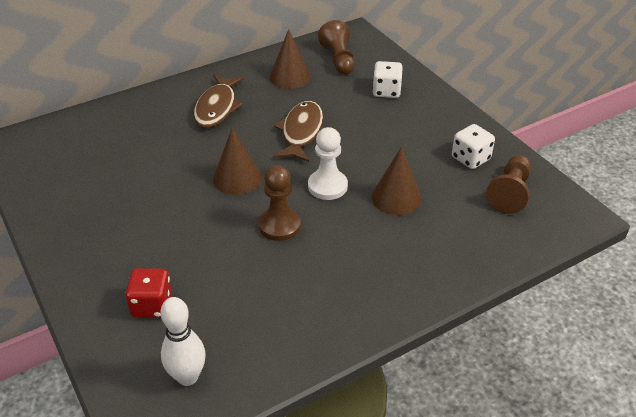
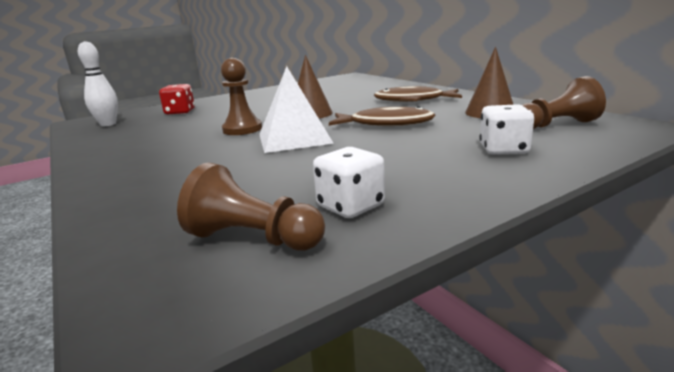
camera: 90 degrees right, 20 degrees down
white pawn [308,127,348,200] -> white pyramid [259,66,334,153]
brown cone [372,147,422,215] -> none

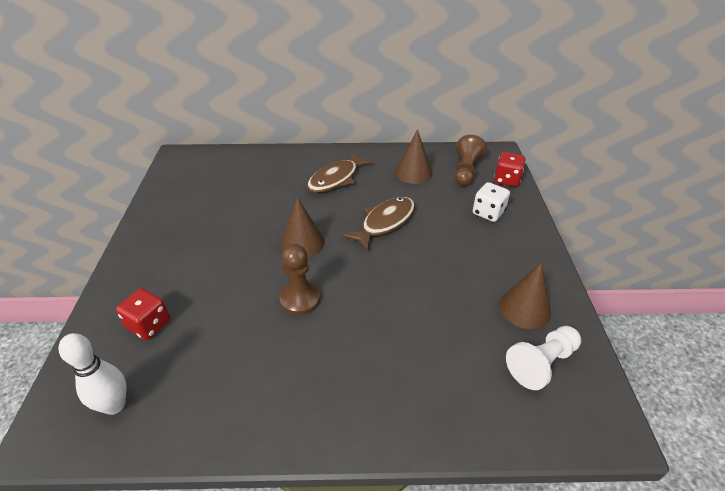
camera: 60 degrees left, 20 degrees up
brown pawn [177,162,325,251] -> white pawn [506,326,581,390]
white pyramid [259,66,334,153] -> none
white dice [313,147,385,218] -> brown cone [499,262,551,329]
none -> red dice [494,152,526,187]

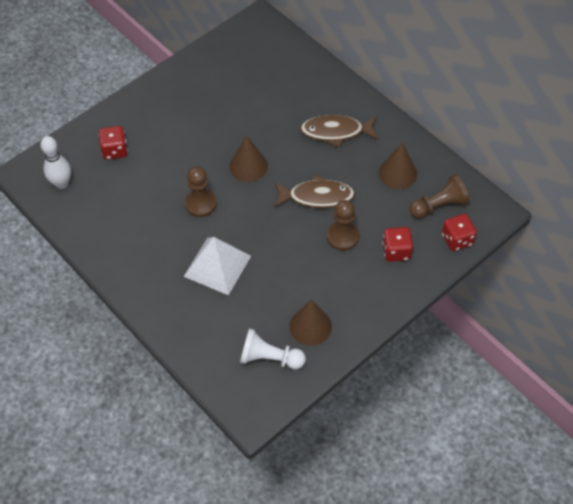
camera: 50 degrees right, 15 degrees up
white dice [473,182,510,222] -> red dice [382,227,413,262]
none -> white pyramid [184,237,251,295]
none -> brown pawn [327,200,359,251]

